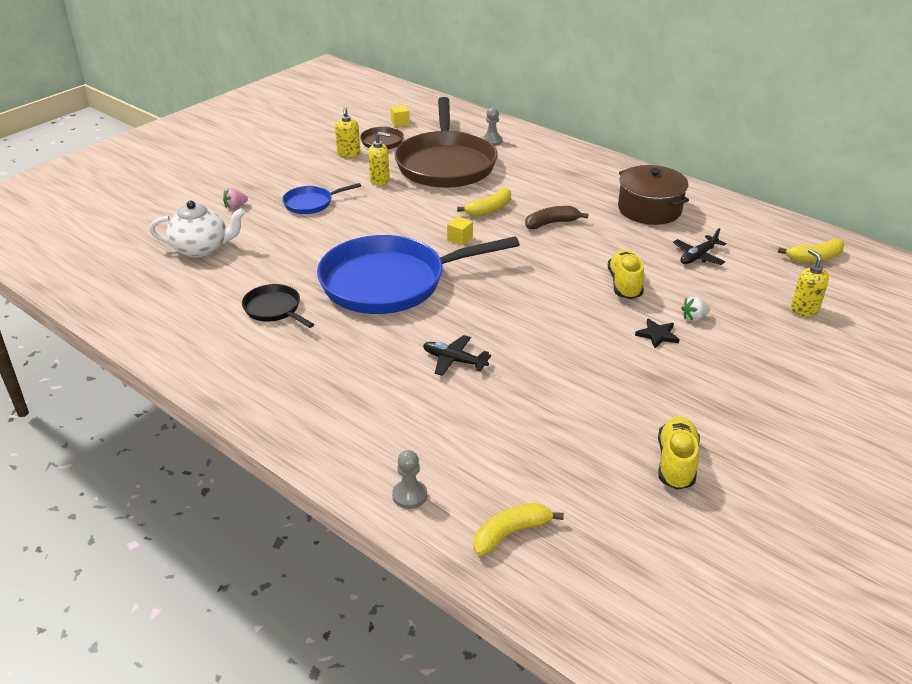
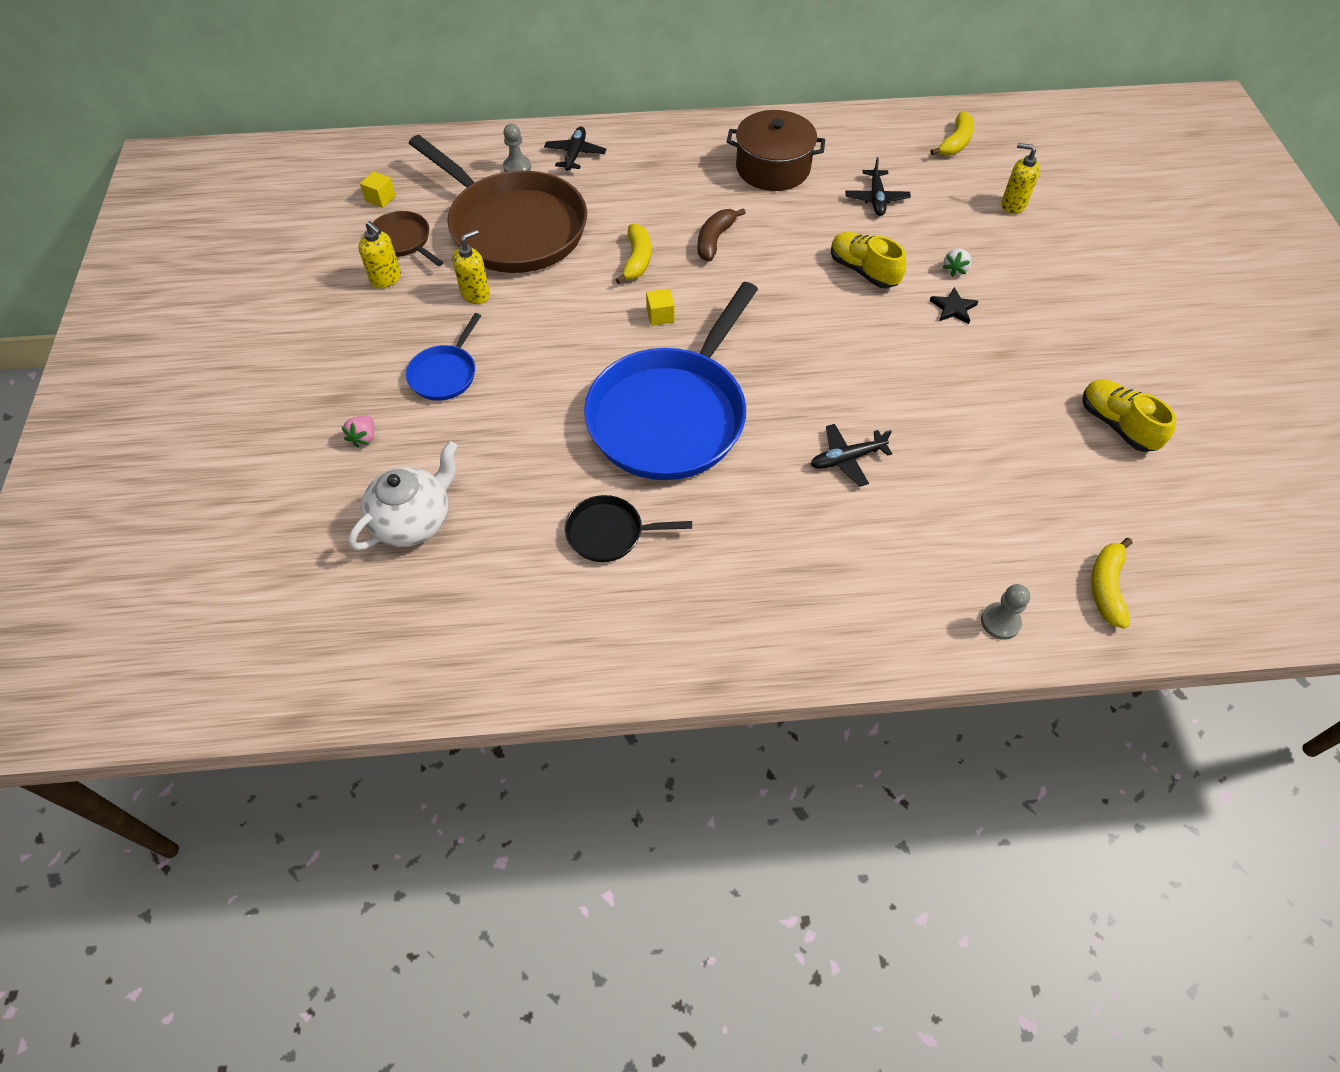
camera: 45 degrees left, 20 degrees up
none -> black plane [544,127,606,171]

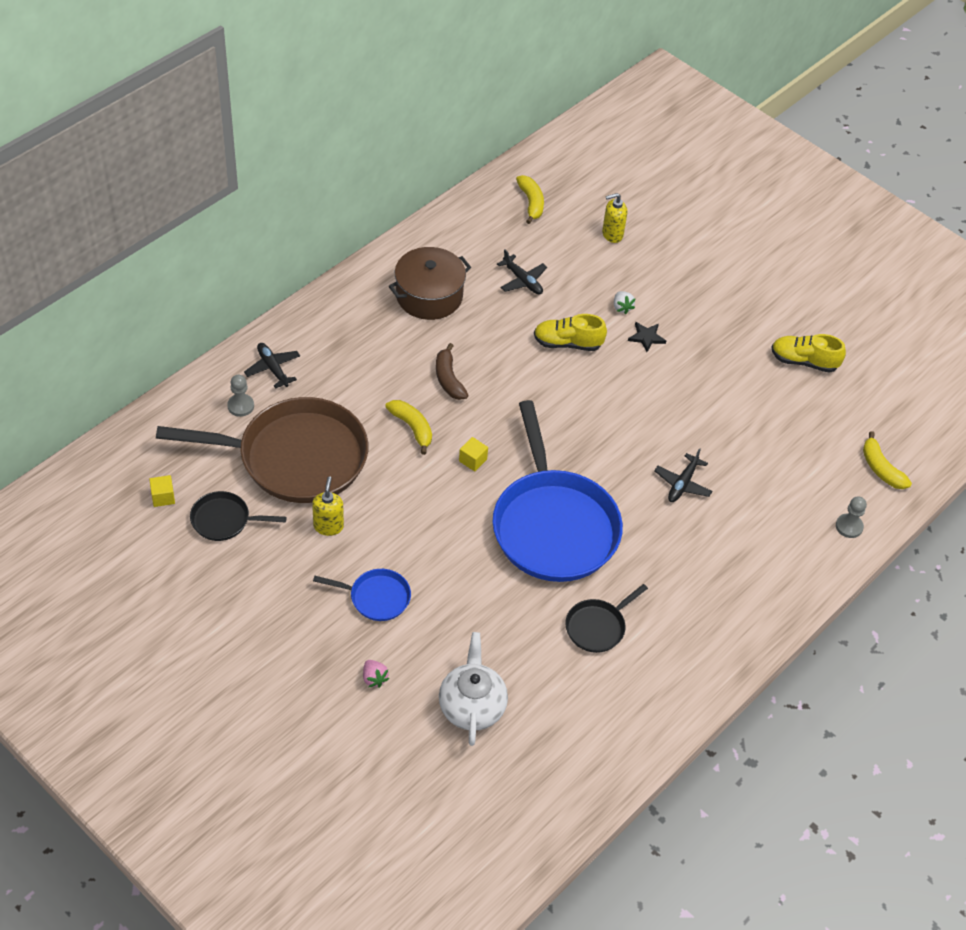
camera: 45 degrees left, 5 degrees down
yellow soap dispenser [358,221,401,288] -> none
brown pan [372,211,443,266] -> black pan [190,491,287,541]
blue pan [406,313,481,401] -> blue pan turned 60 degrees counterclockwise [313,569,411,621]

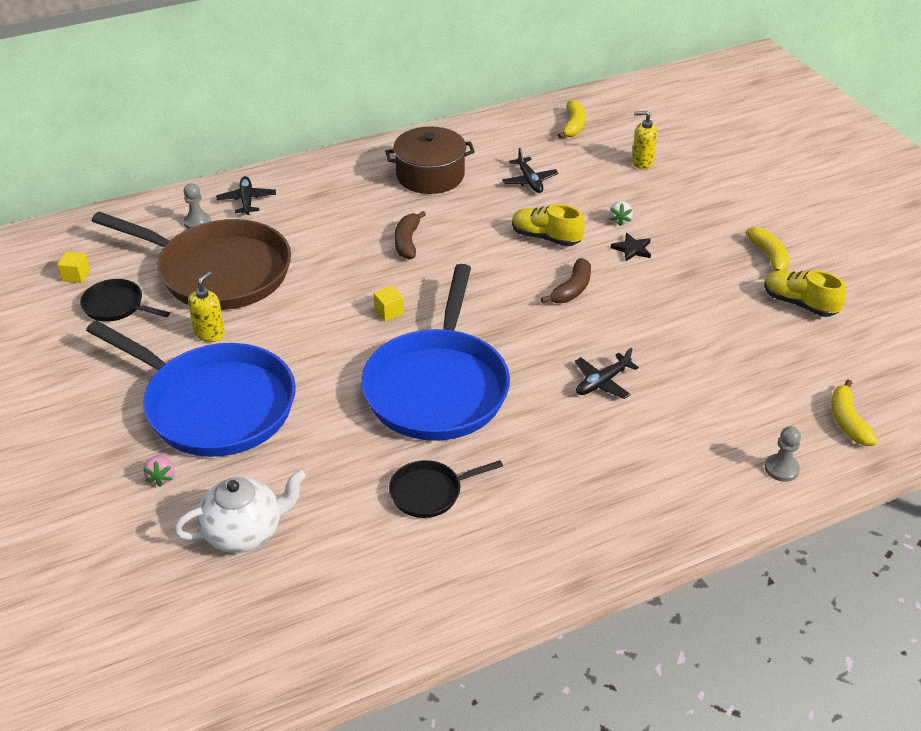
camera: 25 degrees right, 10 degrees down
blue pan [313,569,411,621] -> blue pan [86,320,296,457], size x2.24
yellow banana [385,400,432,455] -> yellow banana moved to [746,227,789,271]
white teapot [439,632,508,746] -> white teapot turned 45 degrees clockwise [174,470,306,553]
none -> brown banana [541,258,591,303]

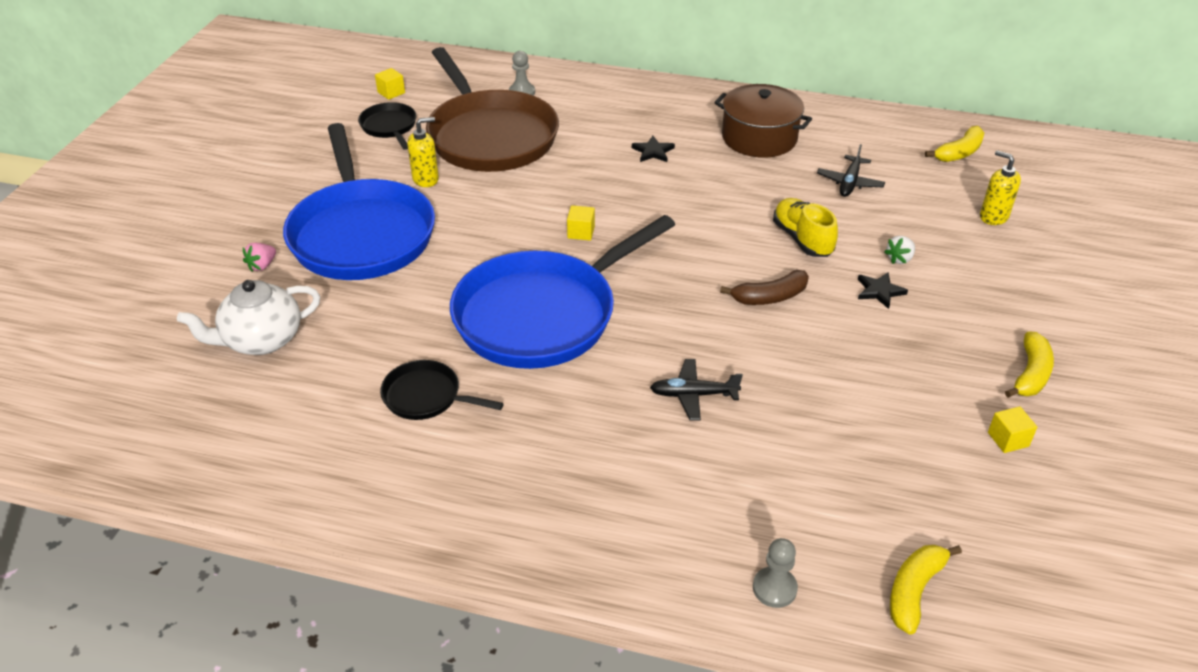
camera: 40 degrees right, 0 degrees up
white teapot [174,470,306,553] -> white teapot turned 135 degrees clockwise [177,280,320,355]
black plane [216,176,276,215] -> none
brown banana [394,211,426,259] -> none
yellow shoe [764,270,846,317] -> yellow cube [988,406,1037,453]
none -> black star [632,136,675,162]

